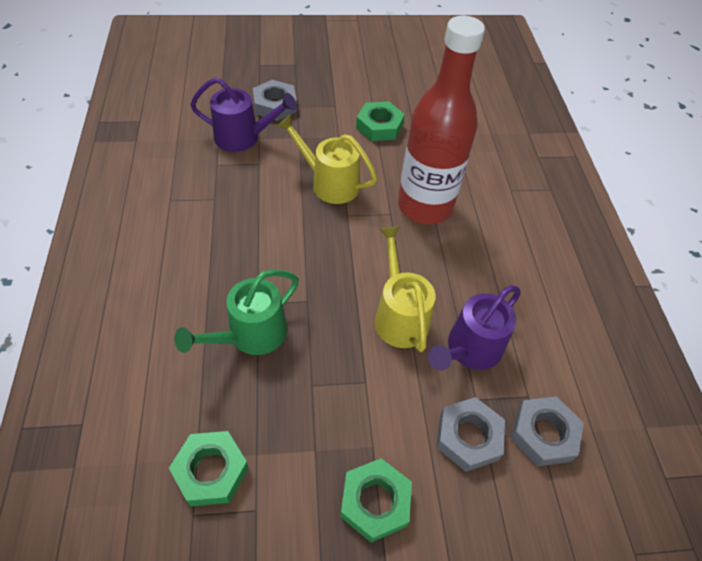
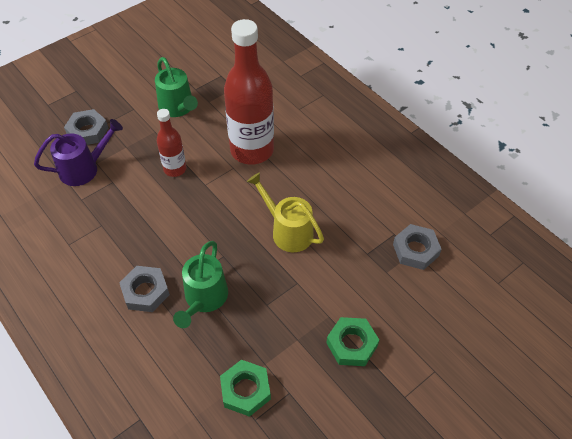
camera: 30 degrees left, 0 degrees up
yellow watering can [276,114,377,204] -> red bottle [157,109,186,177]
green nut [356,101,405,141] -> green watering can [155,57,198,117]
purple watering can [428,285,521,371] -> none
grey nut [437,397,505,472] -> grey nut moved to [119,266,170,312]

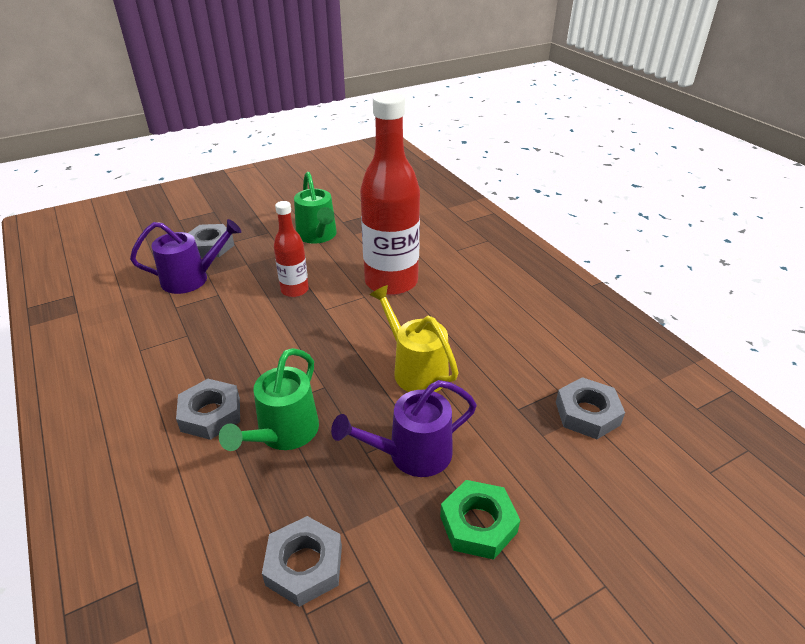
camera: 10 degrees right, 15 degrees down
green nut [220,360,271,417] -> grey nut [262,516,342,607]
none -> purple watering can [331,380,477,477]

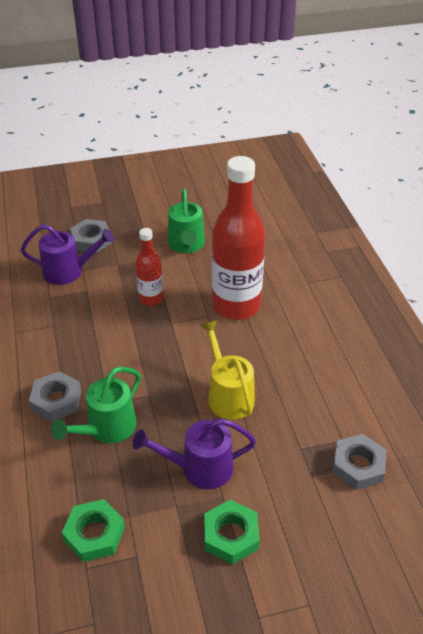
camera: 15 degrees right, 5 degrees up
grey nut [262,516,342,607] -> green nut [62,499,125,562]

